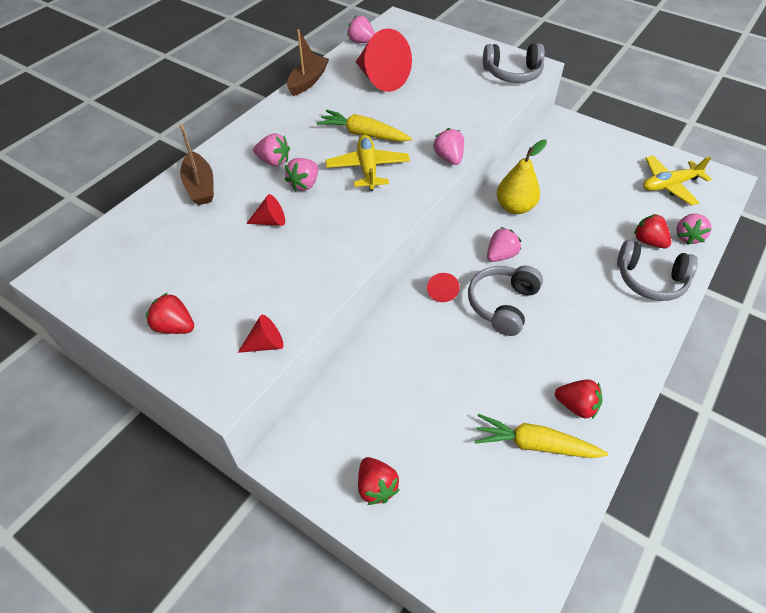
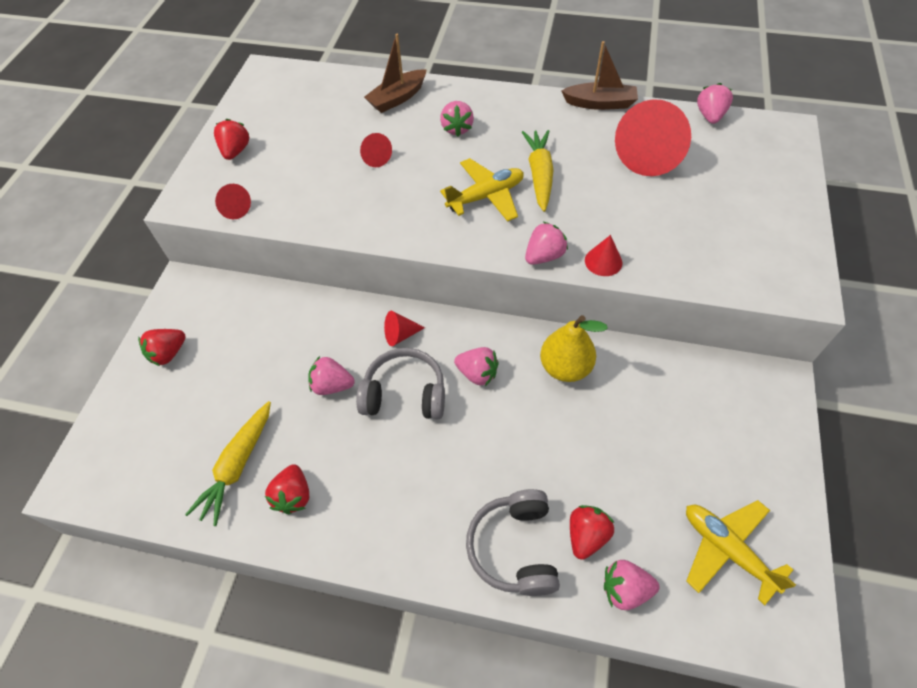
camera: 70 degrees right, 5 degrees up
pink strawberry [285,158,318,191] -> pink strawberry moved to [308,356,355,395]
yellow carrot [475,414,608,458] -> yellow carrot turned 150 degrees counterclockwise [185,401,271,526]
grey headphones [483,43,545,83] -> none
none -> red cone [585,235,622,276]

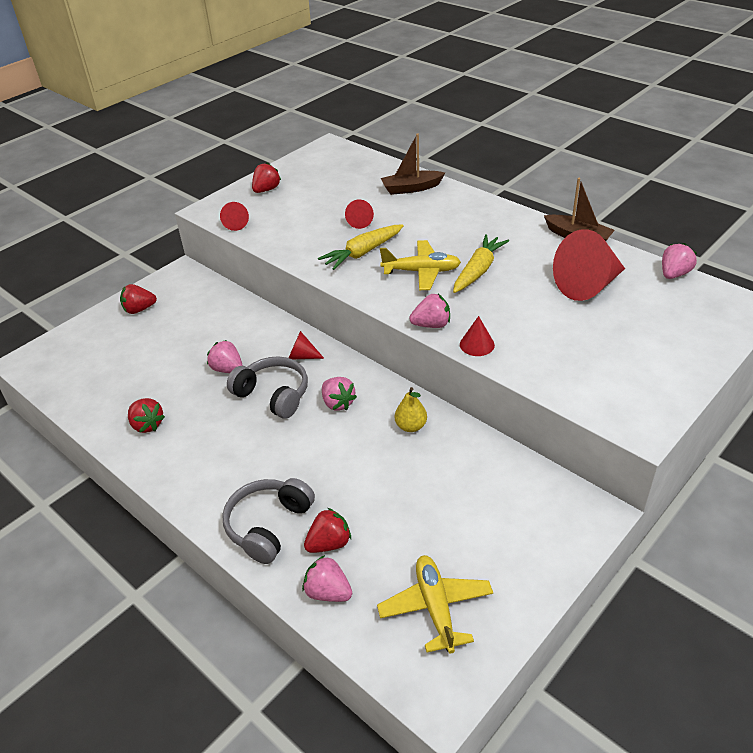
camera: 30 degrees right, 15 degrees down
yellow carrot [185,401,271,526] -> yellow carrot moved to [318,224,404,270]
red strawberry [265,464,309,514] -> red strawberry turned 75 degrees counterclockwise [128,398,165,433]
pink strawberry [440,101,474,137] -> none
yellow pear [540,315,608,382] -> yellow pear [395,387,427,432], size x0.64

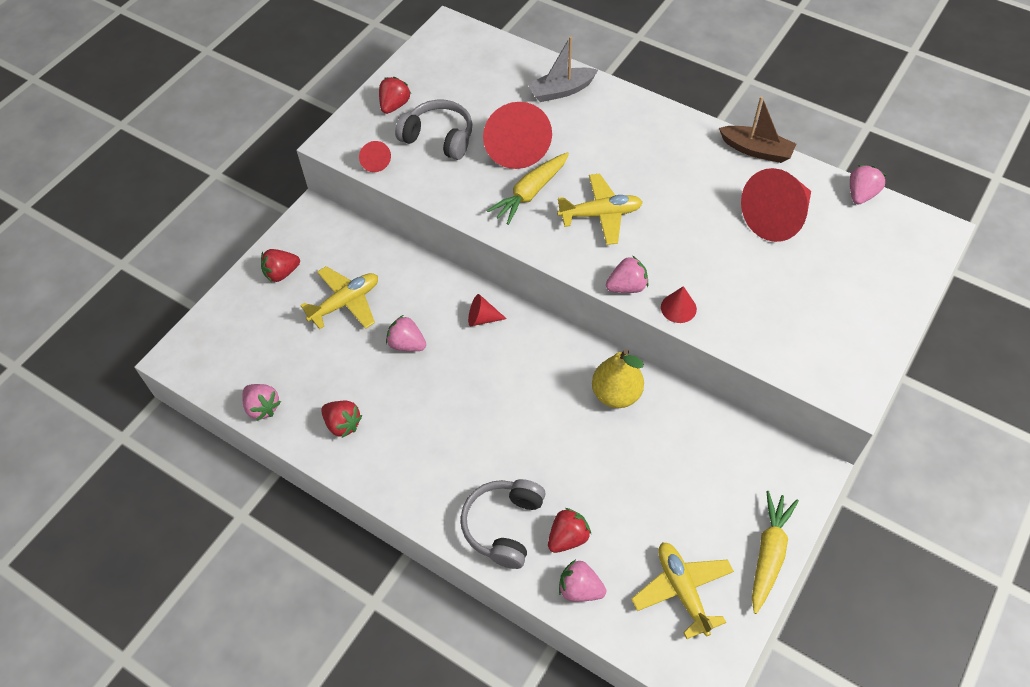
camera: 10 degrees left, 15 degrees up
grey headphones [227,356,308,419] -> grey headphones moved to [395,100,473,160]
pink strawberry [322,377,357,411] -> pink strawberry moved to [242,384,281,421]
red cone [345,199,374,229] -> red cone [483,102,552,169], size x2.12
brown boat [381,134,445,195] -> grey boat [527,36,598,102]
yellow pear [395,387,427,432] -> yellow pear [592,349,644,408], size x1.56
yellow carrot [453,234,509,293] -> yellow carrot moved to [752,491,799,614]
none -> yellow plane [300,266,378,329]

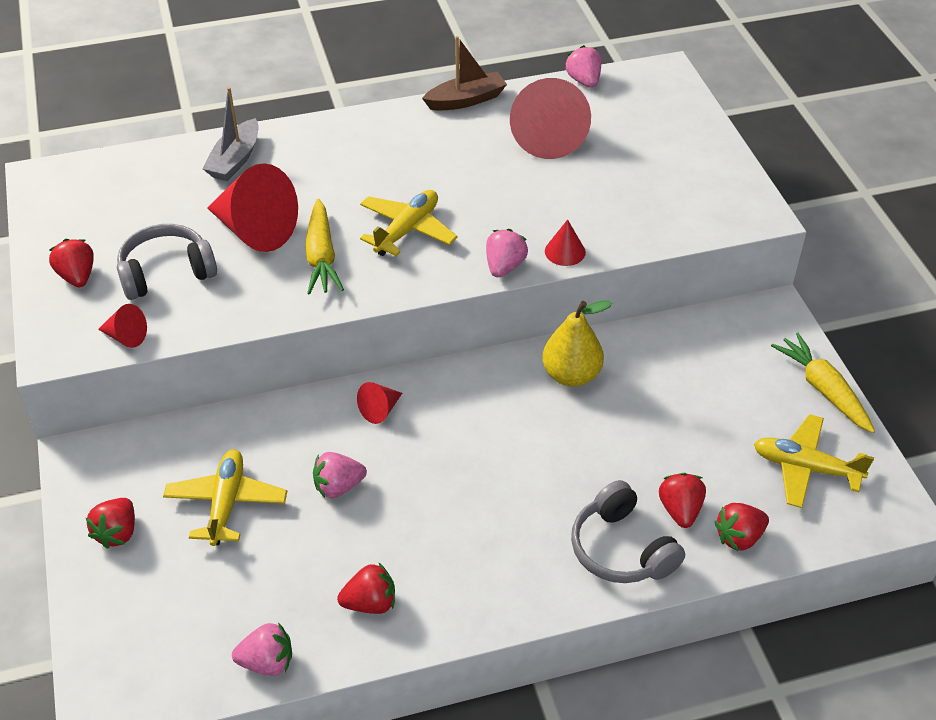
camera: 50 degrees left, 10 degrees down
pink strawberry [559,560,606,602] -> red strawberry [714,503,769,551]

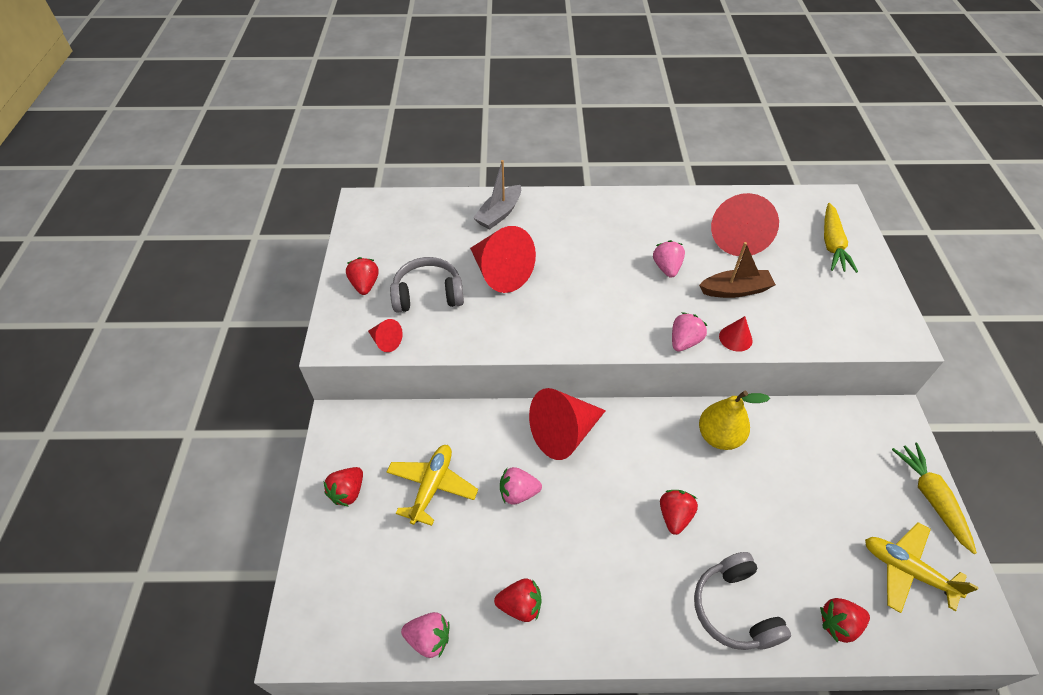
camera: 15 degrees right, 5 degrees up
yellow carrot [305,199,344,294] -> yellow carrot moved to [824,203,858,273]
red cone [357,382,402,424] -> red cone [529,388,606,460], size x2.12
yellow plane [360,190,457,256] -> none
brown boat [422,36,507,111] -> brown boat moved to [699,242,776,298]
pink strawberry [565,45,601,88] -> pink strawberry moved to [653,240,685,278]
red strawberry [659,473,706,528] -> red strawberry moved to [660,490,698,535]

